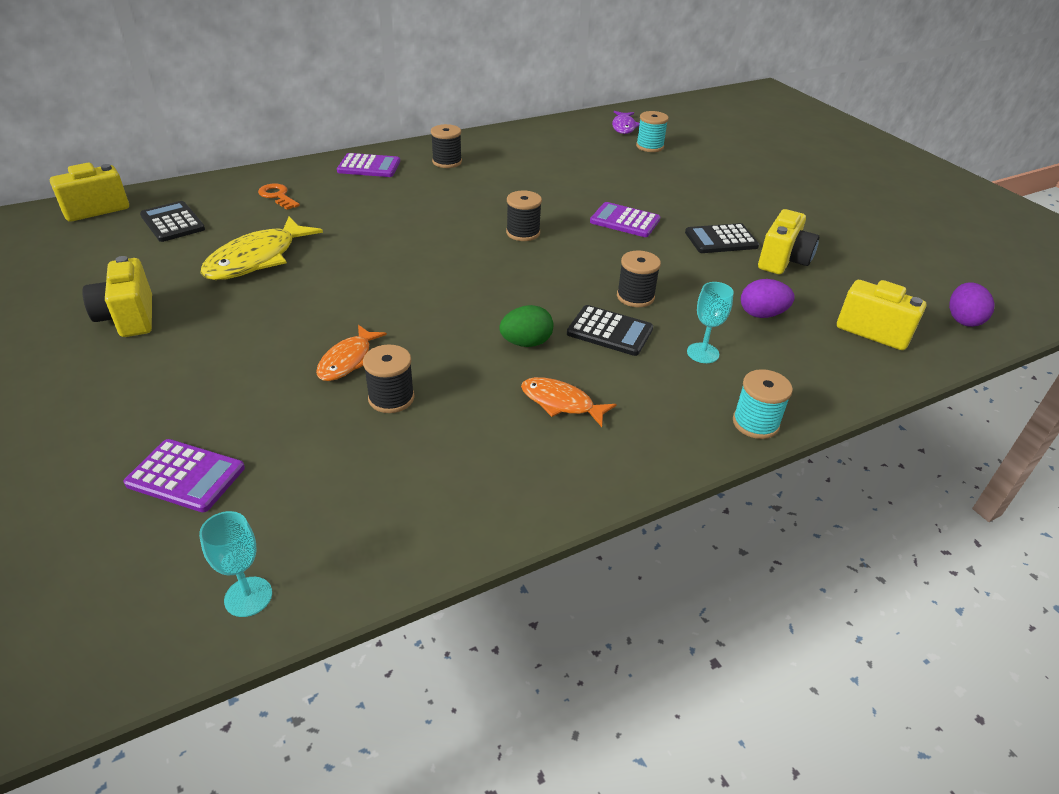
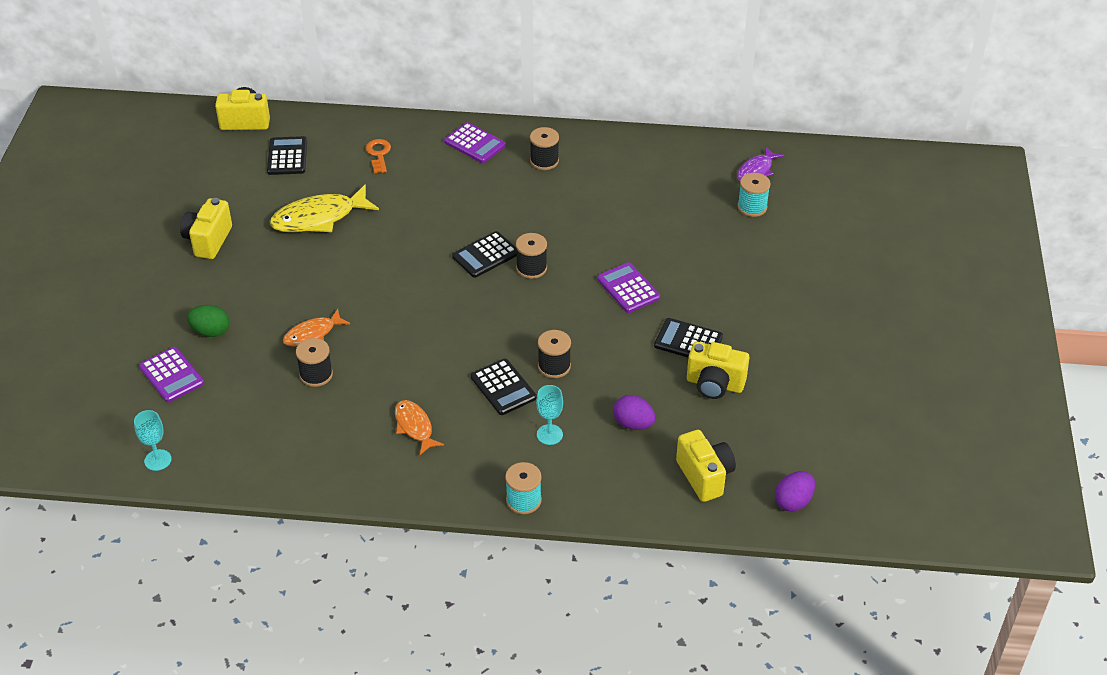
camera: 35 degrees right, 5 degrees up
green egg [499,305,554,347] -> green egg moved to [187,305,229,337]
yellow camera [758,209,819,274] -> yellow camera turned 45 degrees clockwise [687,342,749,399]
none -> black calculator [452,231,517,278]

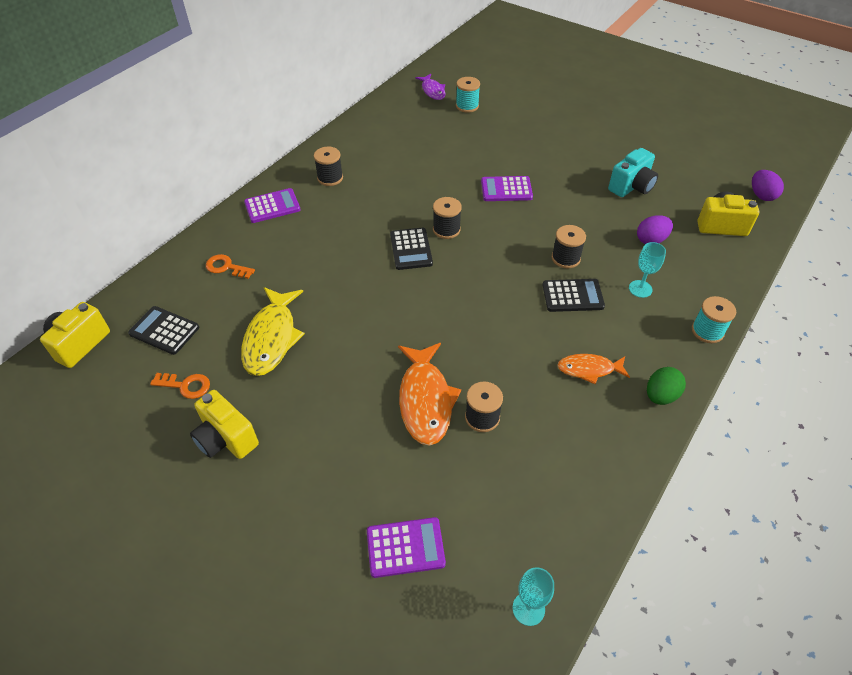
camera: 60 degrees left, 5 degrees up
green egg [187,305,229,337] -> green egg moved to [647,367,686,405]
orange fish [283,309,350,347] -> orange fish [398,343,461,446], size x1.68
black calculator [654,318,723,357] -> none
yellow camera [687,342,749,399] -> turquoise camera [608,148,658,197]
none -> orange key [150,373,210,399]

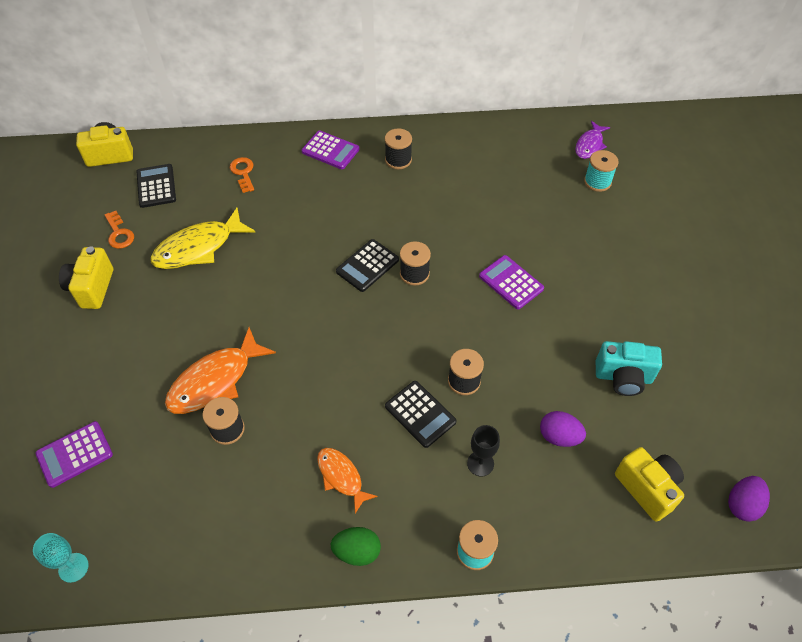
camera: 50 degrees right, 5 degrees up
purple calculator [367,517,446,578] -> purple calculator turned 105 degrees clockwise [36,421,113,488]
turquoise goblet [629,242,666,298] -> black goblet [467,425,500,477]

